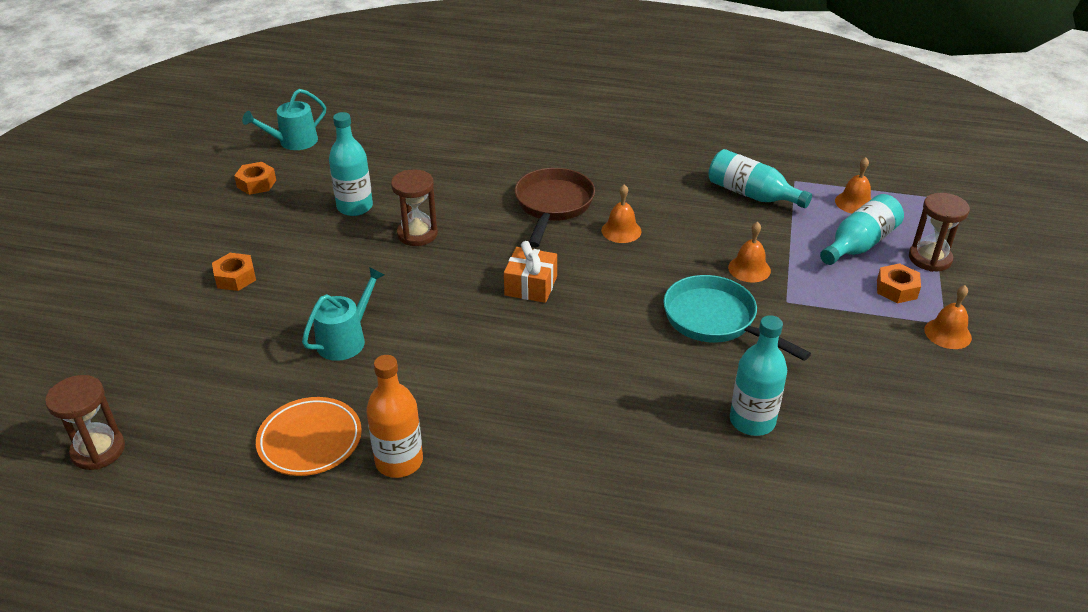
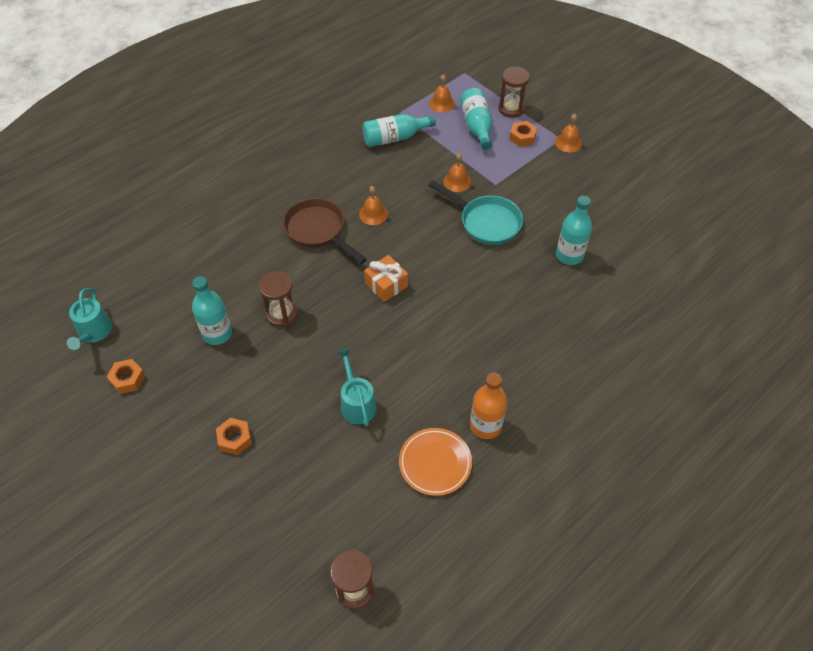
camera: 55 degrees left, 15 degrees up
turquoise pan [663,275,811,361] -> turquoise pan turned 135 degrees counterclockwise [428,180,523,245]

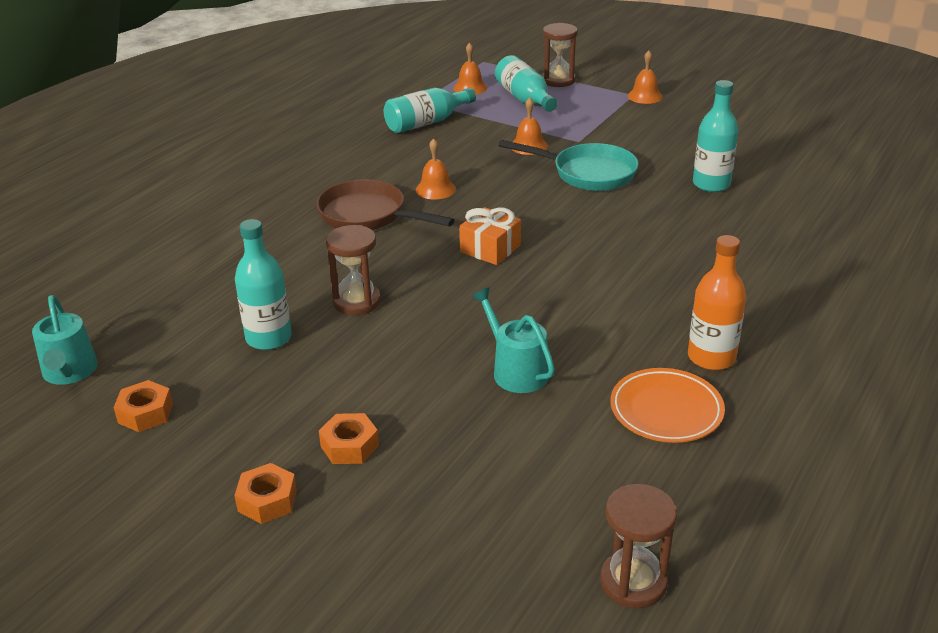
camera: 15 degrees left, 20 degrees down
orange nut [509,121,537,147] -> orange nut moved to [234,463,297,524]

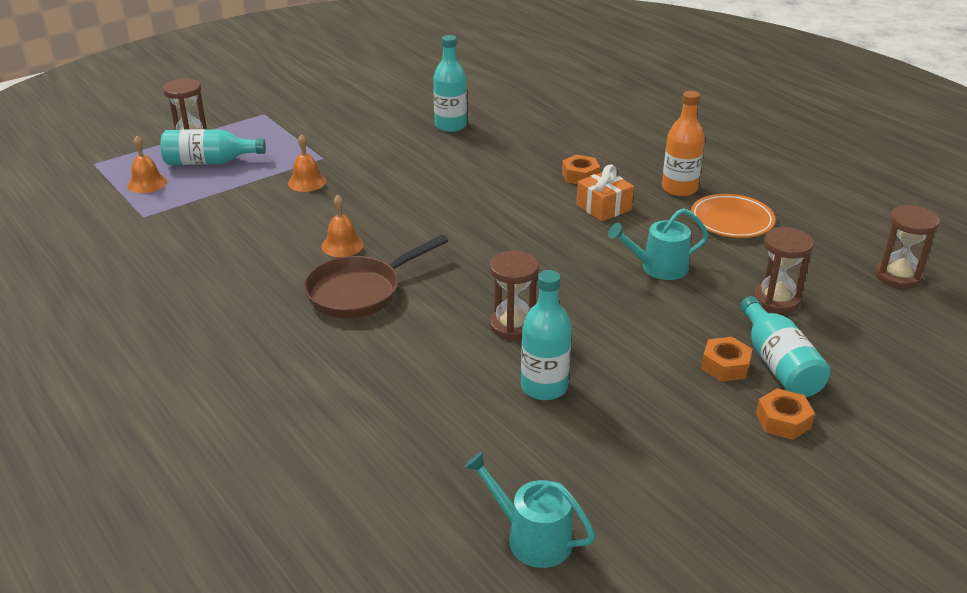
camera: 70 degrees left, 0 degrees up
turquoise watering can [32,295,98,385] -> turquoise watering can turned 150 degrees counterclockwise [465,452,596,568]
orange nut [114,380,173,432] -> orange nut moved to [562,155,600,184]
turquoise bottle [384,88,476,133] -> turquoise bottle moved to [740,296,831,397]
orange gift [459,207,521,265] -> orange gift moved to [576,165,634,222]
turquoise pan [498,140,639,191] -> none
orange bell [628,50,662,104] -> none
none -> brown hourglass [753,227,814,313]

